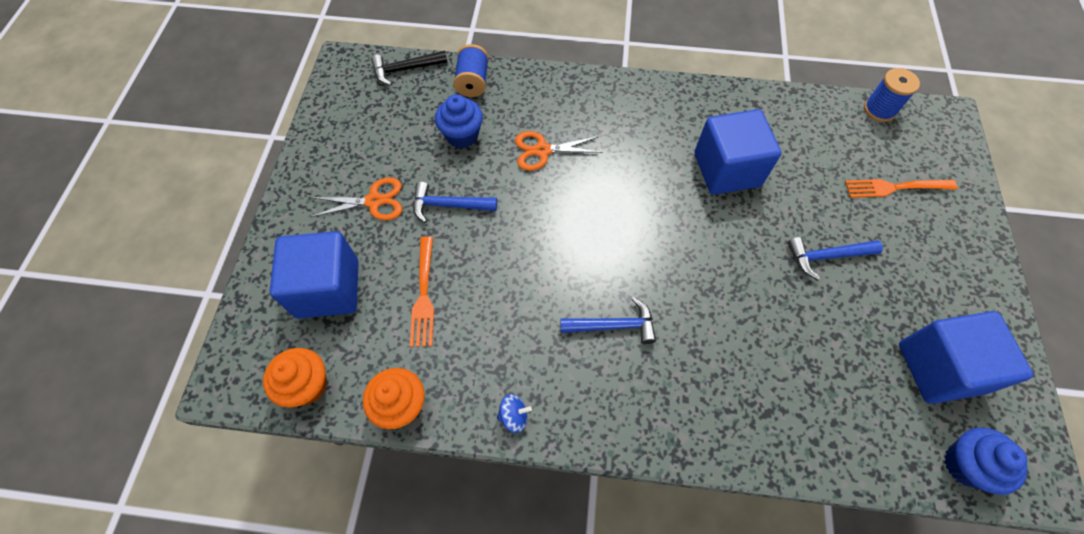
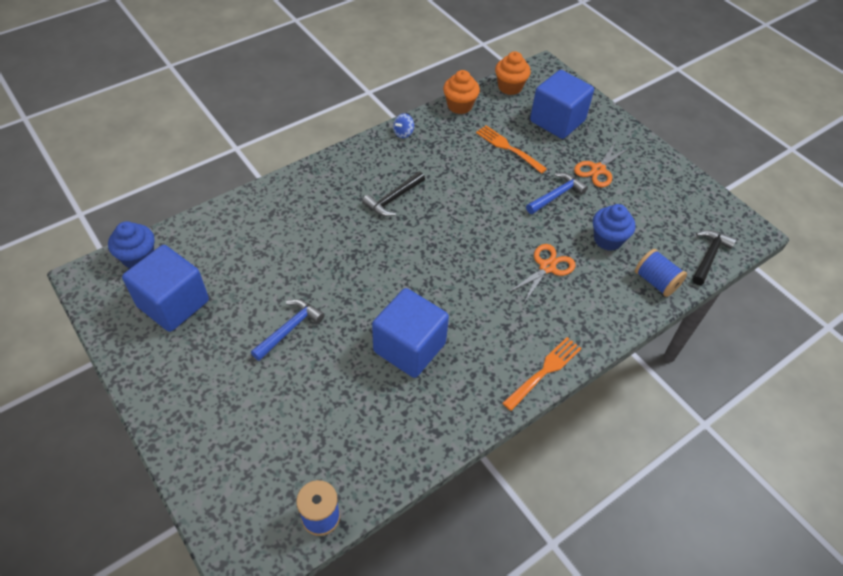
camera: 135 degrees right, 10 degrees down
blue hammer [560,297,656,344] -> black hammer [362,172,425,216]
orange fork [845,179,958,198] -> orange fork moved to [503,337,582,411]

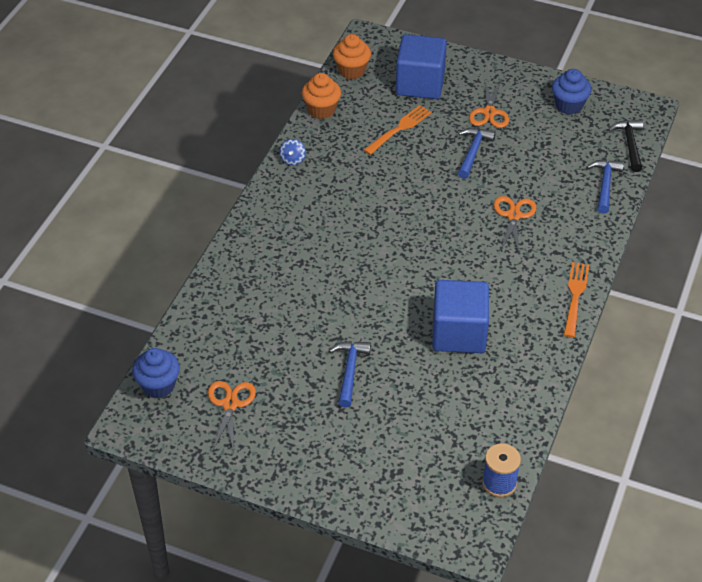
camera: 30 degrees left, 5 degrees down
blue cube [122,245,209,332] -> orange scissors [208,381,256,452]
black hammer [362,172,425,216] -> none
orange fork [476,125,547,174] -> orange fork turned 120 degrees clockwise [364,105,432,155]
blue cupcake [593,204,636,251] -> blue cupcake moved to [552,69,592,115]
blue spool [635,249,687,297] -> blue hammer [586,160,624,214]

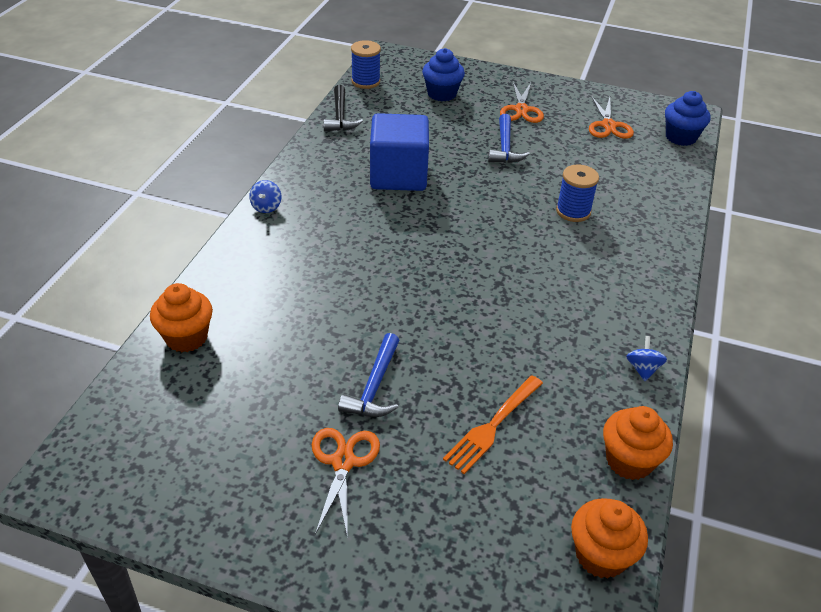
camera: 175 degrees right, 5 degrees down
blue cube [396,34,447,99] -> none
orange scissors [494,196,536,252] -> orange scissors moved to [500,82,544,123]
blue cupcake [552,69,592,115] -> blue cupcake moved to [422,48,465,101]
orange fork [564,262,589,337] -> blue spinning top [249,180,281,213]
blue hammer [586,160,624,214] -> orange cupcake [150,283,213,352]
black hammer [608,119,644,172] -> black hammer moved to [323,85,363,131]
none -> blue spool [556,164,599,222]

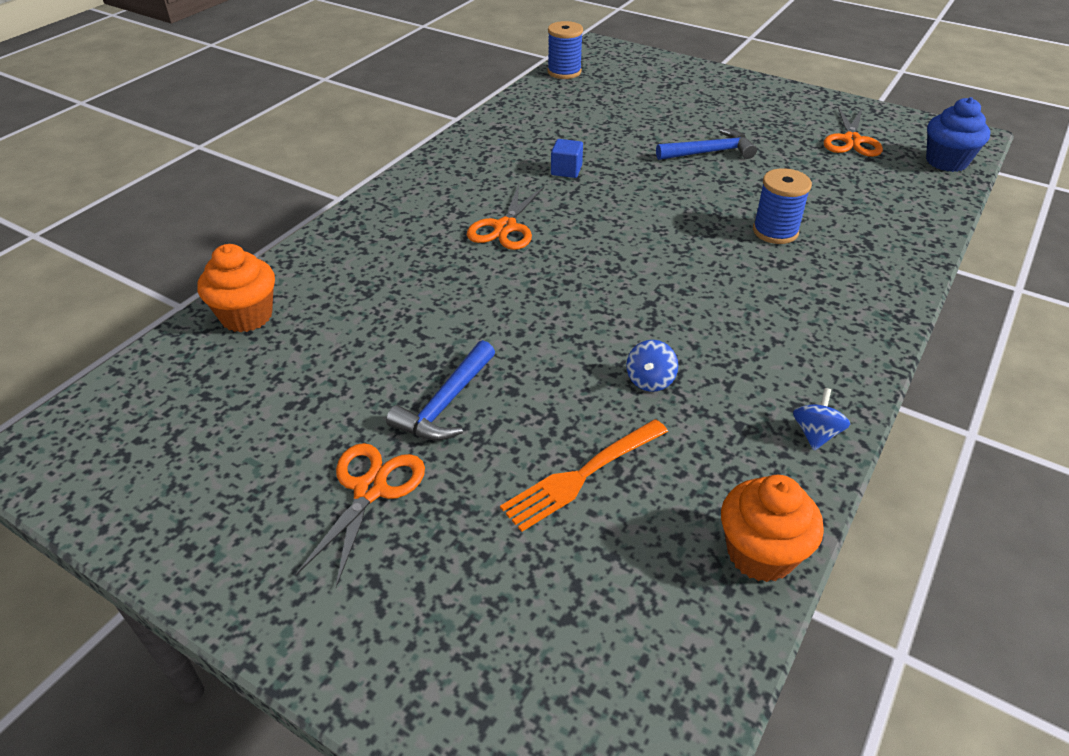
camera: 15 degrees right, 0 degrees up
blue spinning top [249,180,281,213] -> blue spinning top moved to [626,340,678,392]
black hammer [323,85,363,131] -> none
blue cube [370,113,429,191] -> blue cube [551,139,583,178], size x0.40
blue cupcake [422,48,465,101] -> none
blue hammer [488,114,530,163] -> blue hammer turned 120 degrees counterclockwise [656,129,757,160]
orange scissors [500,82,544,123] -> orange scissors moved to [467,184,544,250]
orange cupcake [571,498,648,579] -> none

